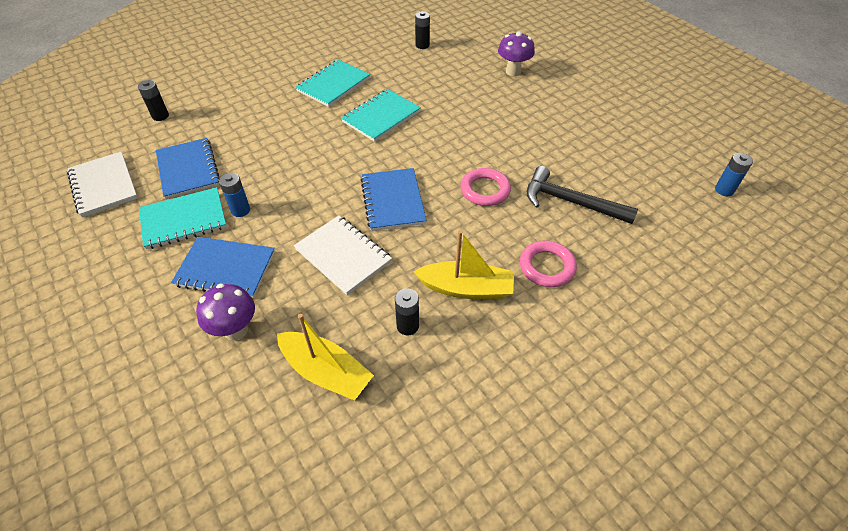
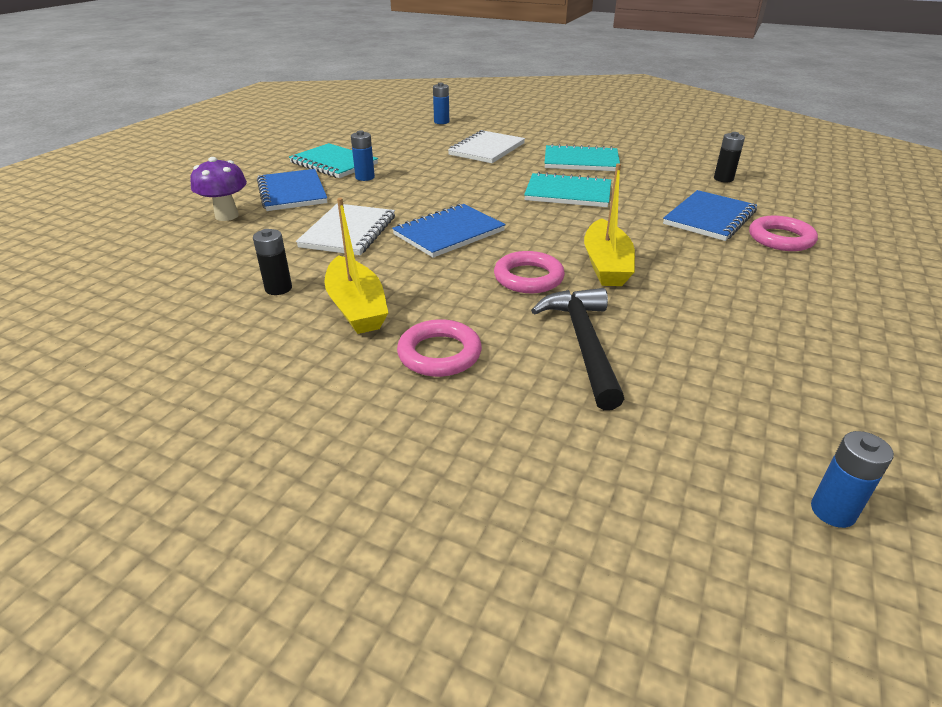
camera: 60 degrees right, 15 degrees down
white notebook [67,151,138,217] -> white notebook moved to [448,130,525,163]
black battery [138,80,169,121] -> blue battery [433,83,449,124]
blue notebook [156,138,220,199] -> blue notebook moved to [663,190,757,241]
yellow boat [277,314,374,401] -> yellow boat moved to [584,163,635,286]
purple mushroom [498,32,535,76] -> pink ring [749,216,818,251]

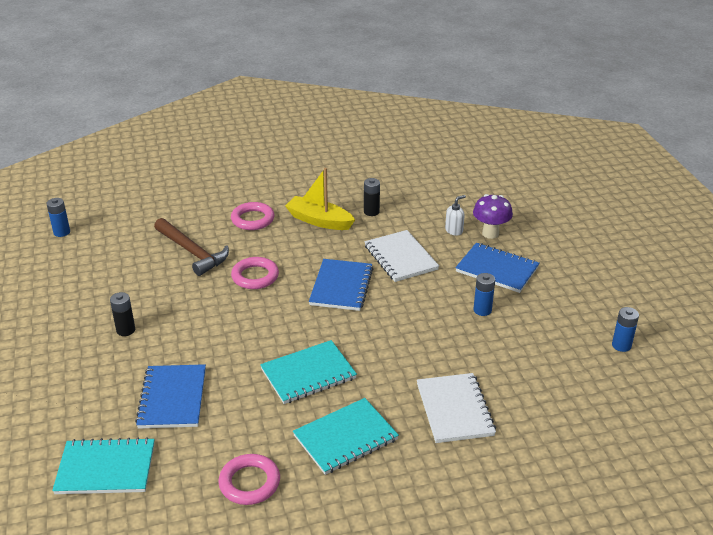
camera: 140 degrees right, 0 degrees up
turquoise notebook [289,143,378,178] -> turquoise notebook moved to [52,437,155,494]
blue battery [433,83,449,124] -> blue battery moved to [612,307,639,352]
black hammer [531,288,624,410] -> brown hammer [154,218,229,276]
yellow boat [584,163,635,286] -> none
black battery [714,132,745,182] -> black battery moved to [110,292,135,336]
pink ring [749,216,818,251] -> pink ring moved to [219,454,280,505]
none -> white soap dispenser [445,195,466,236]

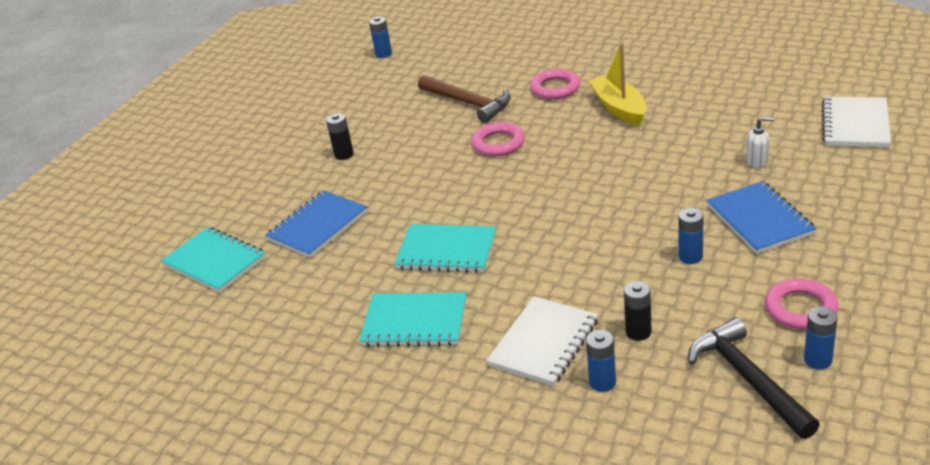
camera: 45 degrees right, 0 degrees up
brown hammer [154,218,229,276] -> brown hammer turned 45 degrees counterclockwise [418,75,511,123]
pink ring [219,454,280,505] -> pink ring moved to [765,278,839,329]
blue notebook [309,259,373,311] -> none
black battery [364,178,380,216] -> black battery moved to [624,281,652,341]
white notebook [364,230,439,282] -> white notebook moved to [822,97,891,147]
purple mushroom [473,194,513,239] -> none
none -> blue battery [586,330,616,392]
none -> black hammer [688,318,820,439]

